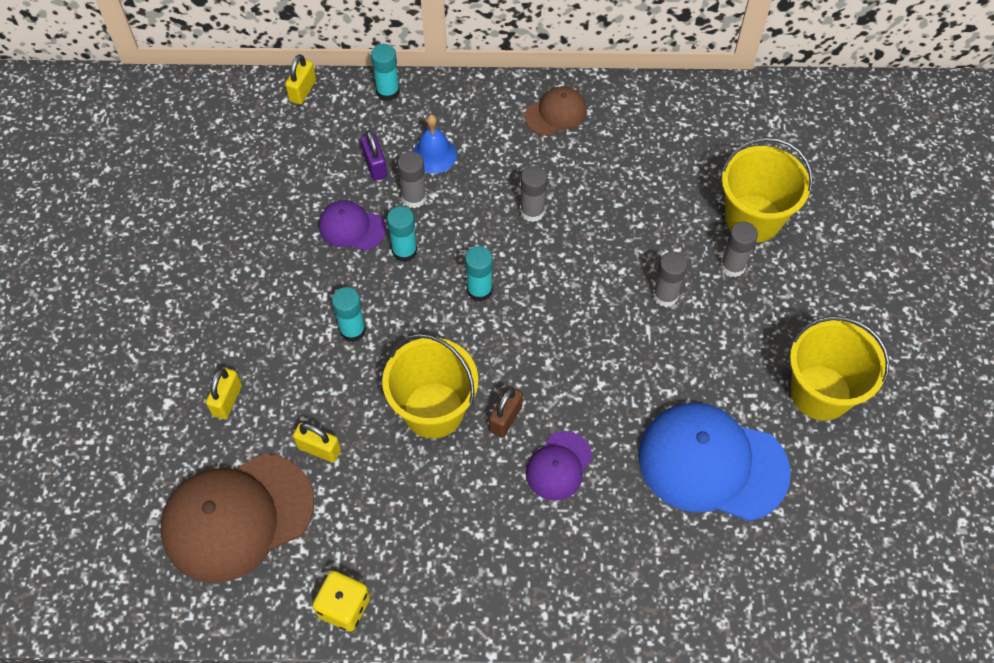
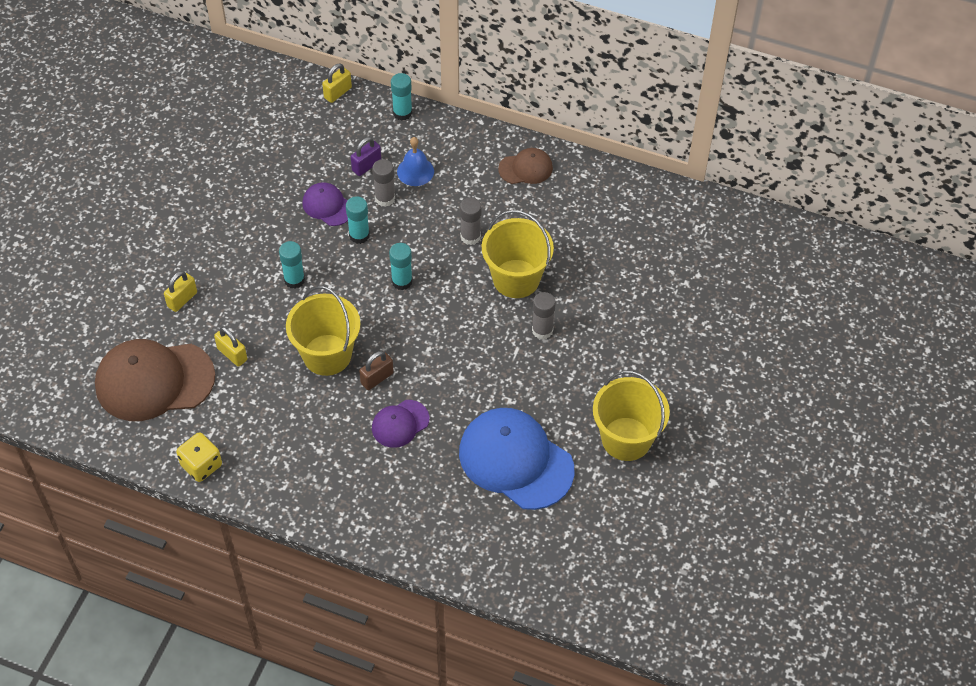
camera: 20 degrees right, 5 degrees down
purple padlock [361,130,387,181] -> purple padlock turned 45 degrees clockwise [351,137,381,176]
grey glue stick [720,221,758,277] -> none
yellow bucket [721,137,813,242] -> yellow bucket moved to [482,210,554,298]

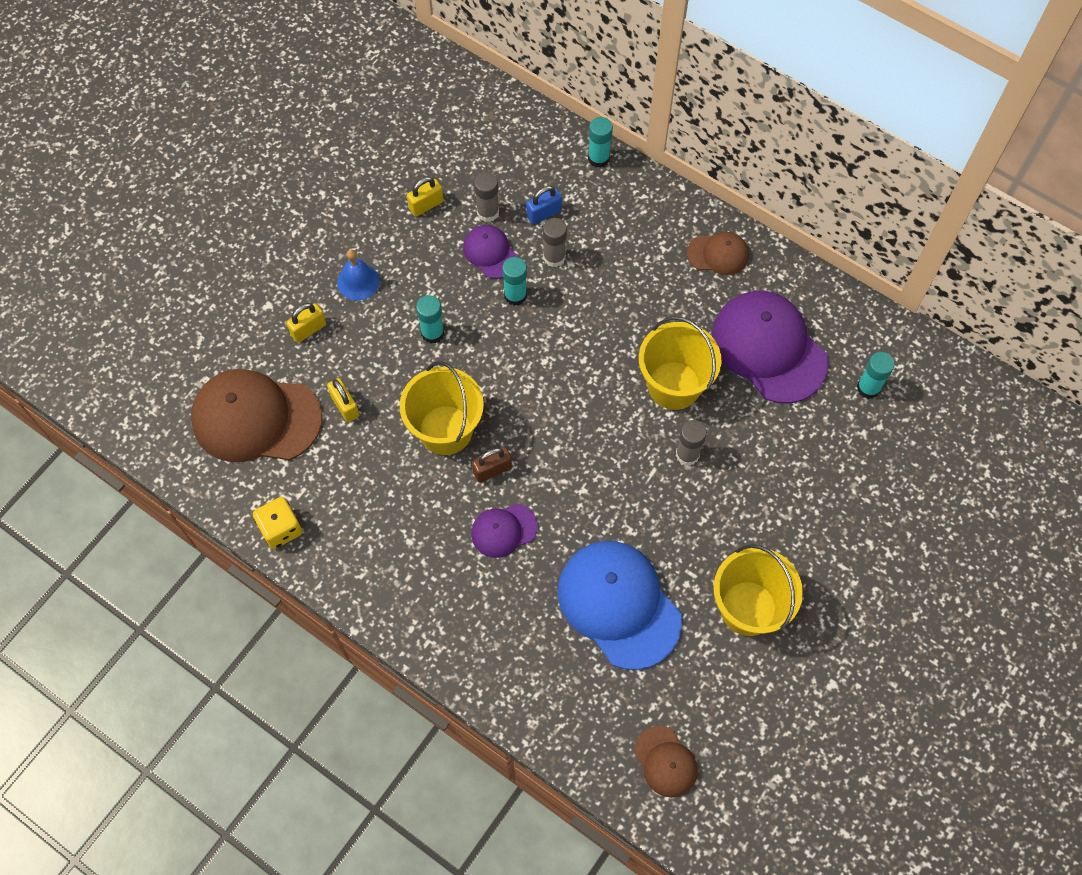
camera: 15 degrees right, 10 degrees up
yellow padlock [322,63,352,103] -> yellow padlock moved to [407,177,443,217]
purple padlock [351,137,381,176] -> blue padlock [526,186,562,225]
turquoise glue stick [389,243,413,290] -> turquoise glue stick moved to [857,352,895,399]
blue bell [397,137,434,186] -> blue bell moved to [337,249,380,301]
grey glue stick [460,198,482,245] -> grey glue stick moved to [474,172,499,222]
none -> brown cap [634,726,698,798]
none -> purple cap [712,291,829,403]

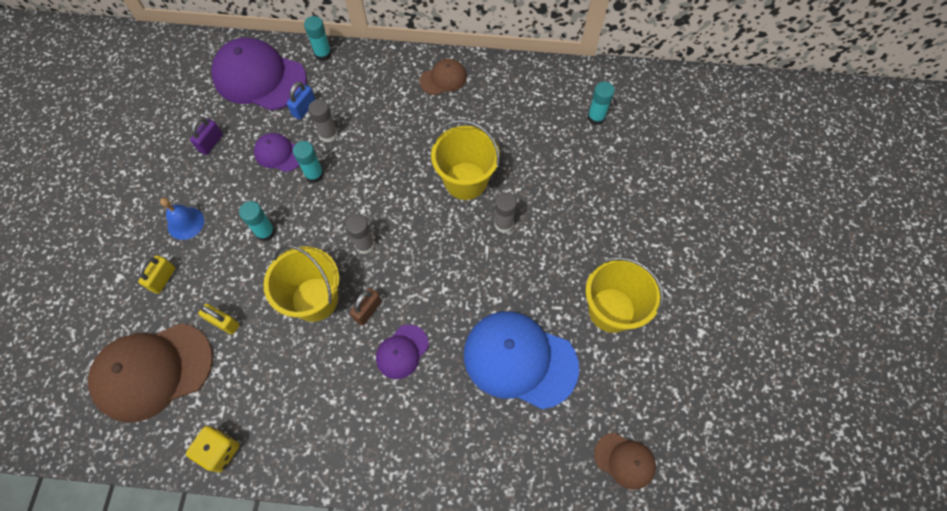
camera: 30 degrees left, 0 degrees up
yellow padlock [407,177,443,217] -> purple padlock [190,117,223,155]
grey glue stick [474,172,499,222] -> grey glue stick moved to [346,214,375,254]
purple cap [712,291,829,403] -> purple cap moved to [211,38,307,110]

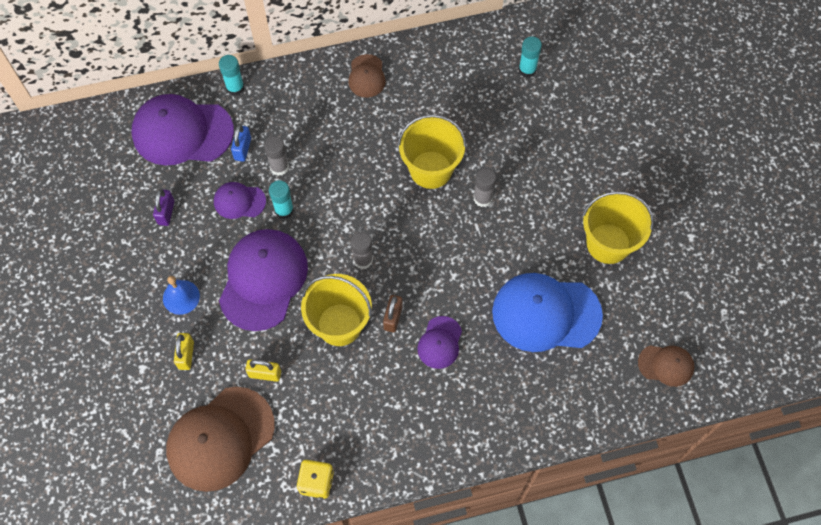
camera: 20 degrees left, 0 degrees up
turquoise glue stick [239,201,275,241] -> purple cap [219,229,308,331]
brown cap [420,59,467,95] -> brown cap turned 135 degrees clockwise [348,54,386,98]

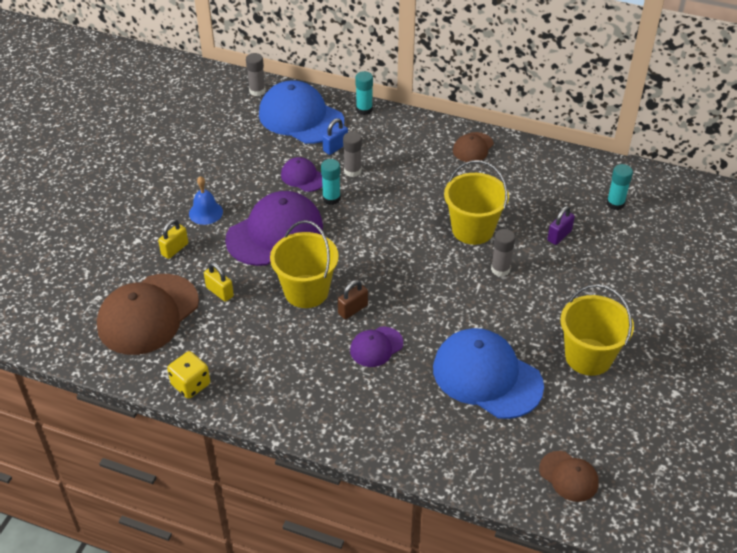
camera: 35 degrees right, 20 degrees down
purple cap [131,94,234,165] -> blue cap [259,81,344,144]
purple padlock [153,189,174,226] -> purple padlock moved to [547,206,575,245]
brown cap [166,387,275,492] -> brown cap turned 45 degrees counterclockwise [97,274,199,355]
grey glue stick [351,231,373,269] -> grey glue stick moved to [246,53,266,96]

